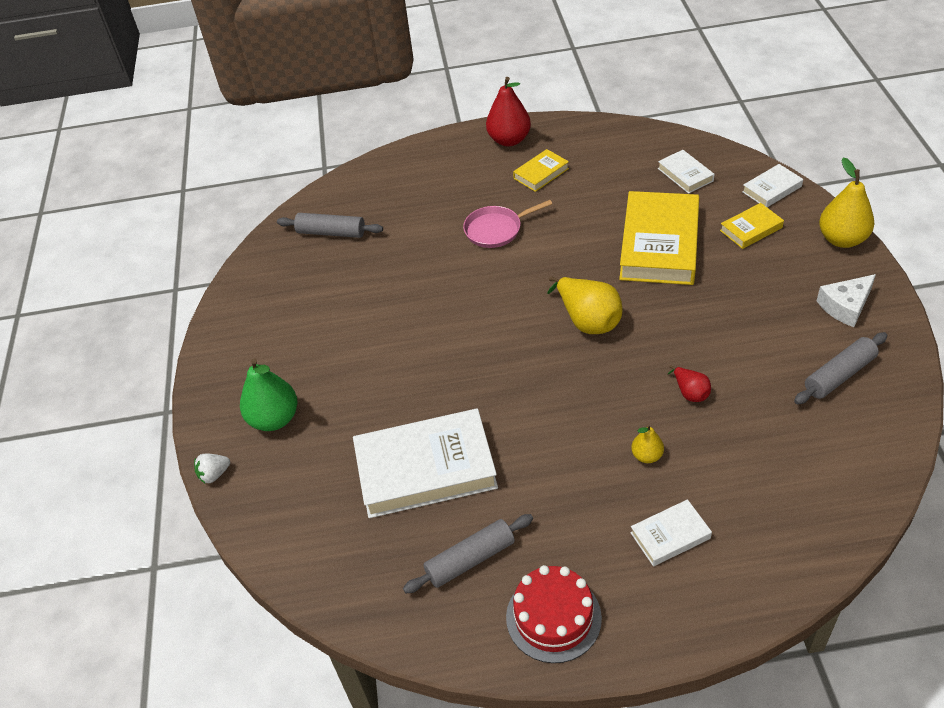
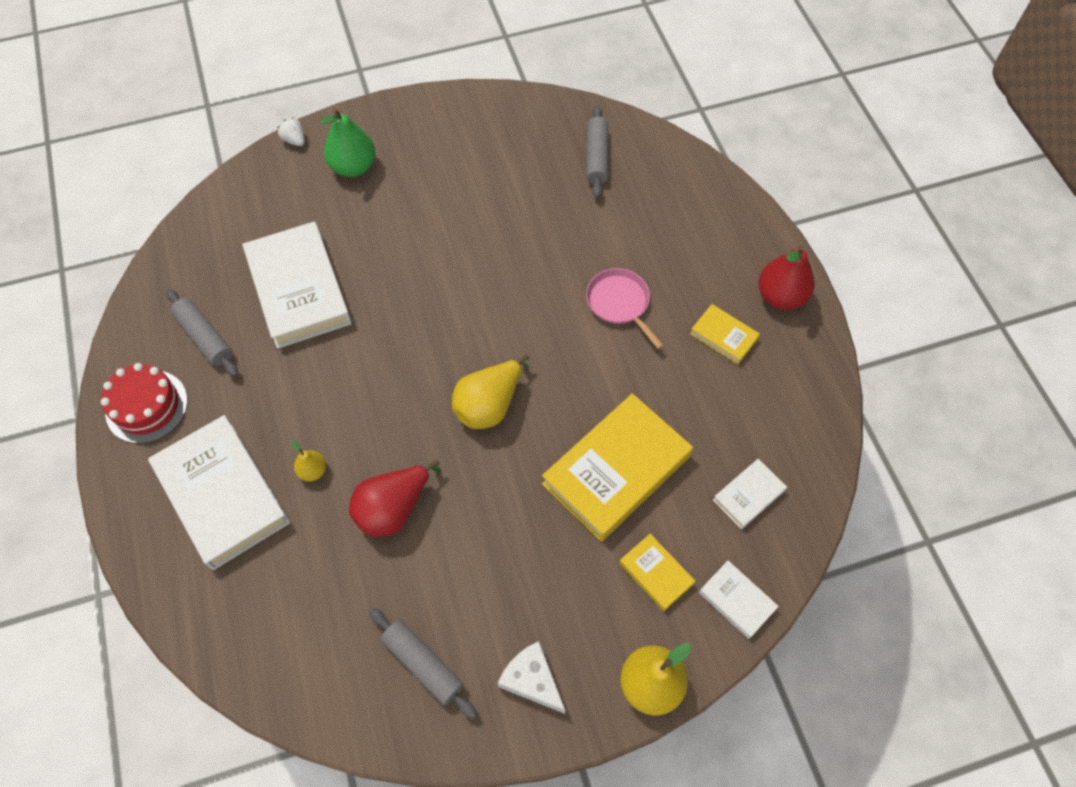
camera: 75 degrees right, 15 degrees up
yellow book [619,191,699,285] -> yellow book turned 45 degrees counterclockwise [542,393,693,542]
white book [630,499,712,566] -> white book [148,415,290,570], size x2.09
red pear [668,365,711,402] -> red pear [349,459,441,537], size x1.88

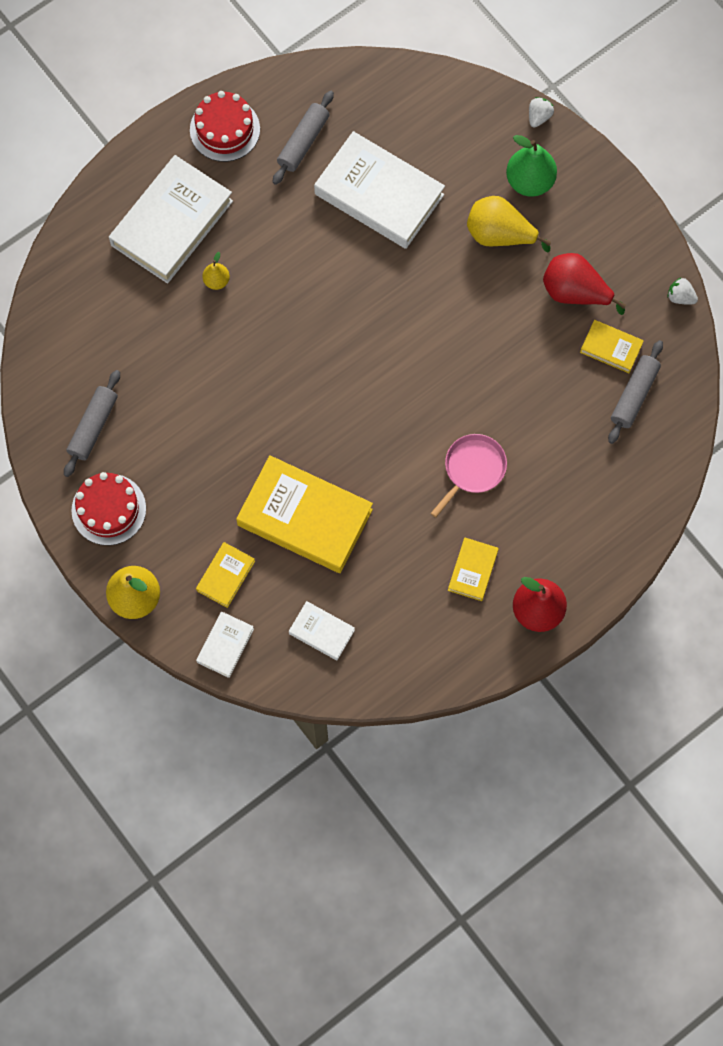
camera: 70 degrees right, 10 degrees up
white book [242,221,352,349] -> white book turned 75 degrees clockwise [314,131,445,249]
red pear [349,459,441,537] -> red pear moved to [543,253,626,315]
yellow pear [452,354,529,429] -> yellow pear moved to [467,196,551,252]
white cheese [498,641,565,714] -> red cake [71,472,146,545]
grey rolling pin [586,105,608,198] -> grey rolling pin turned 45 degrees counterclockwise [608,340,663,444]
none -> yellow book [580,320,644,373]
none -> white strawberry [667,277,698,305]

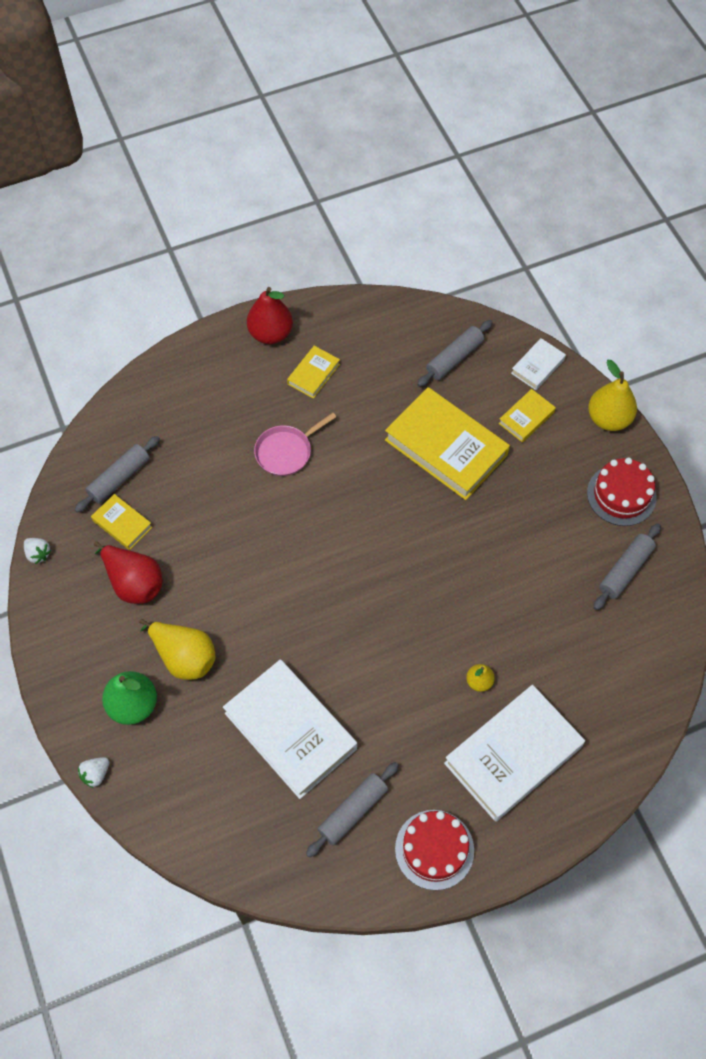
camera: 165 degrees left, 10 degrees down
white book [289,601,355,661] -> grey rolling pin [417,320,493,387]

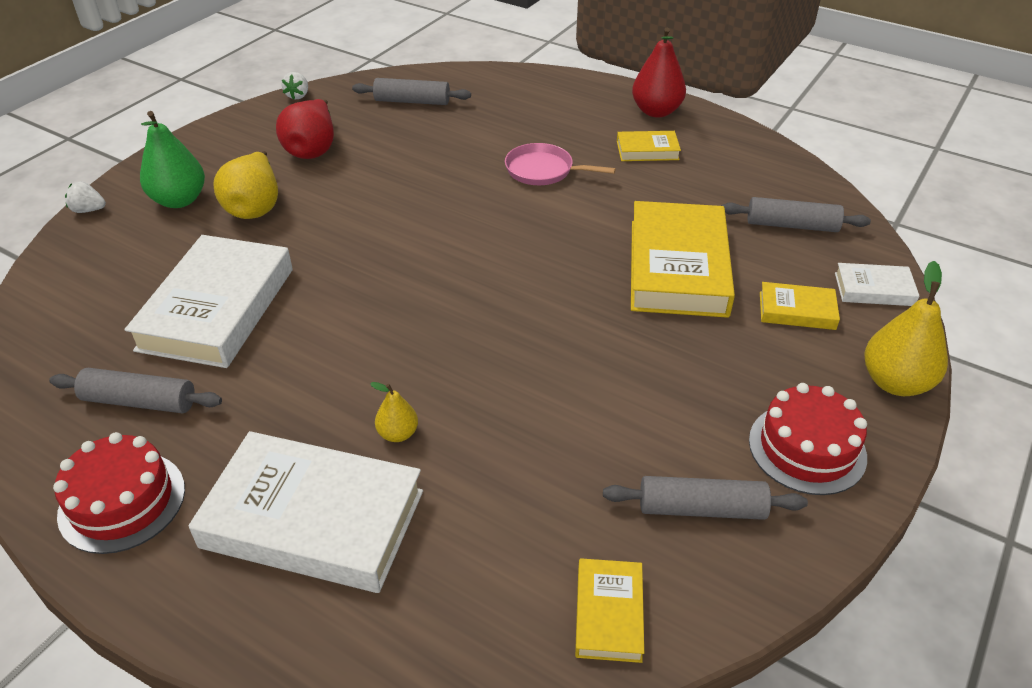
camera: 55 degrees right, 20 degrees down
yellow book [91,494,152,550] -> yellow book moved to [575,558,644,663]

